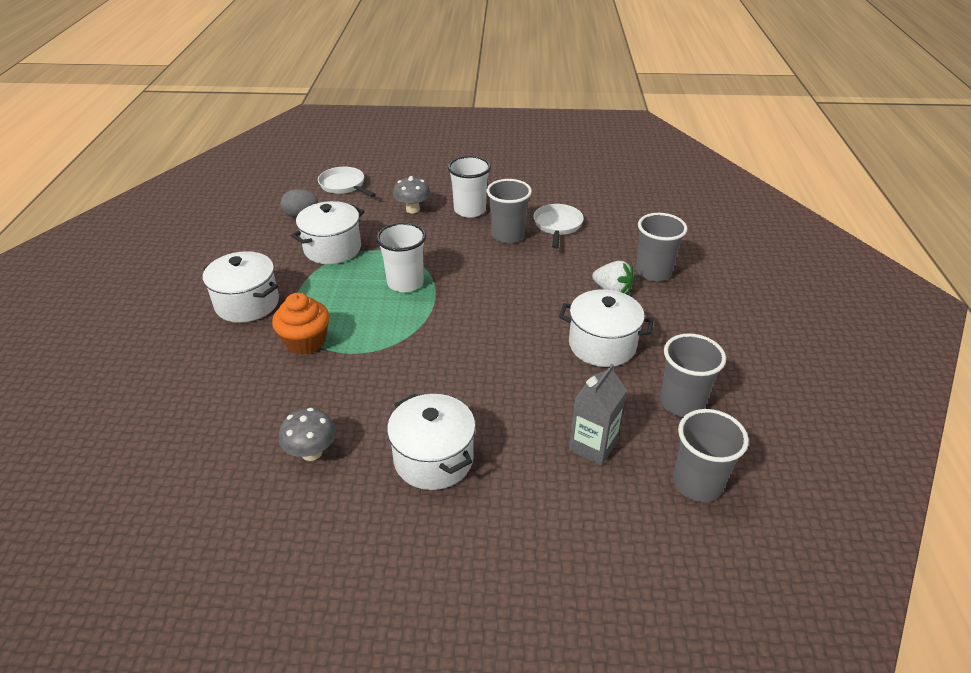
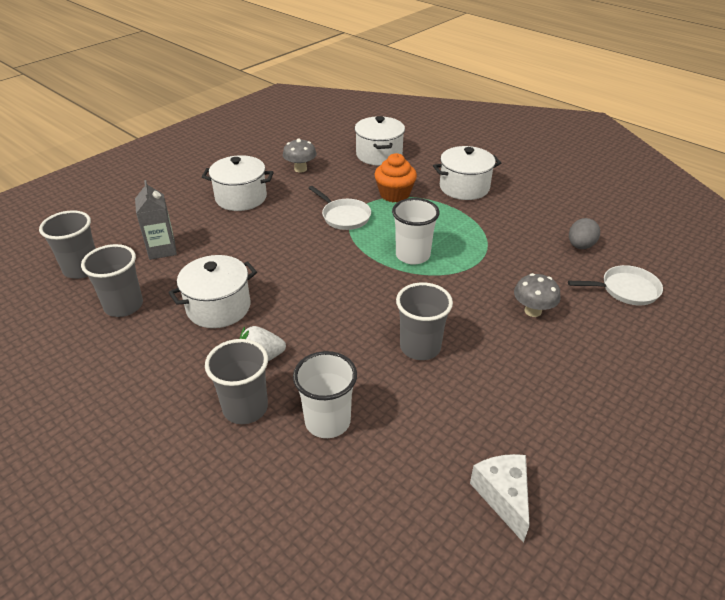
camera: 130 degrees right, 0 degrees up
white pot [291,201,364,264] -> white pot moved to [355,116,405,166]
white cup [448,156,491,218] -> white cup moved to [293,351,357,438]
white pan [534,204,584,249] -> white pan moved to [309,186,371,230]
none -> white cheese [470,454,530,543]

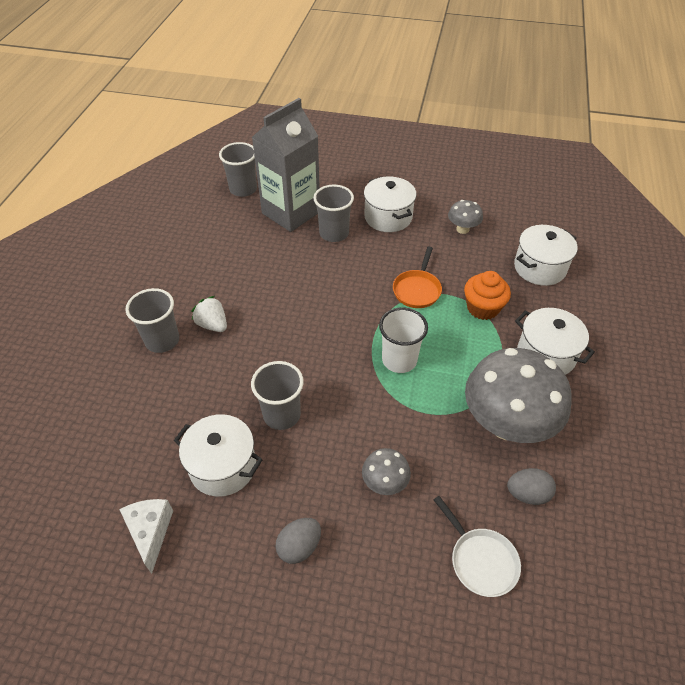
camera: 60 degrees right, 10 degrees up
grey cup [81,244,143,317] -> grey cup moved to [313,185,354,242]
grey carton [135,180,177,260] -> grey carton [252,98,320,232], size x1.89
white pot [168,255,257,328] -> white pot moved to [174,414,263,497]
white cup [293,351,357,438] -> none
white pan [309,186,371,230] -> orange pan [393,247,442,308]
white cheese [470,454,530,543] -> white cheese turned 60 degrees counterclockwise [119,499,173,574]
none -> grey egg [276,518,321,564]
none -> grey mushroom [465,348,572,443]

